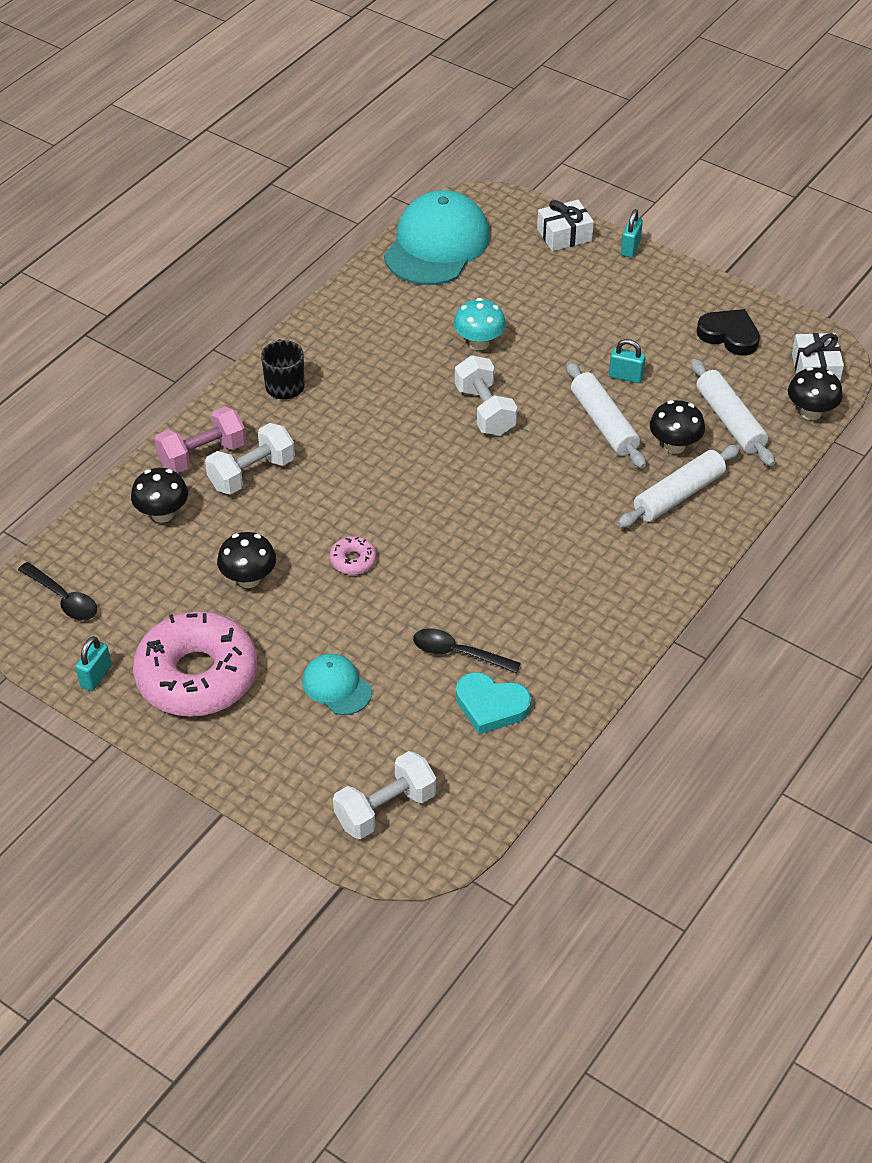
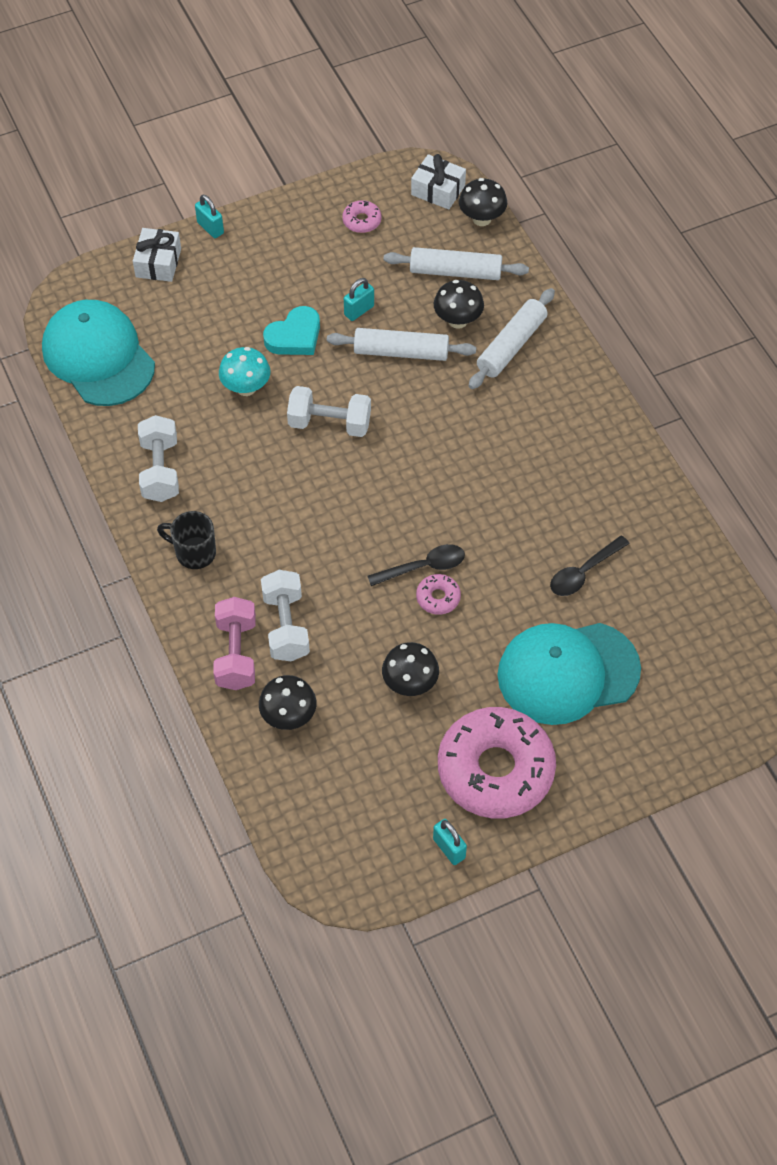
camera: 60 degrees left, 10 degrees up
black spoon [18,562,97,621] -> black spoon moved to [367,544,465,586]
turquoise cap [302,654,372,715] -> turquoise cap [498,623,641,725], size x2.03
white dumbbell [333,751,436,839] -> white dumbbell moved to [138,415,179,502]
turquoise heart [456,672,531,734] -> turquoise heart moved to [263,306,320,355]
white rolling pin [618,445,740,528] -> white rolling pin turned 45 degrees clockwise [469,288,555,389]
black heart [697,309,760,356] -> pink donut [342,200,382,233]

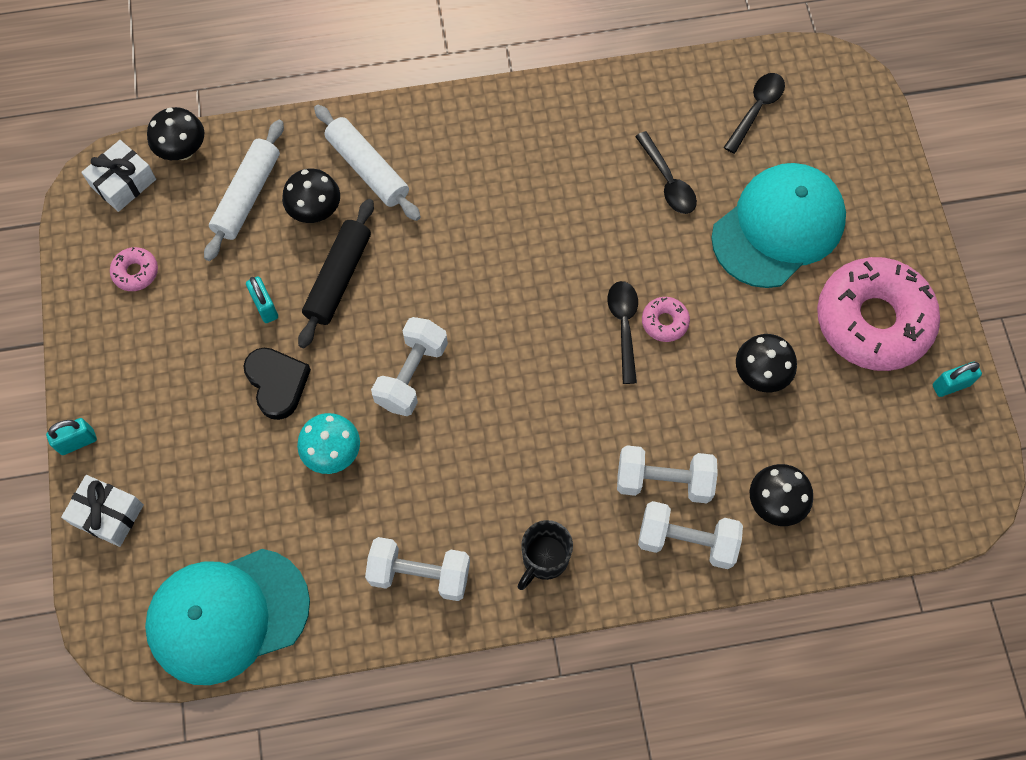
camera: 75 degrees left, 10 degrees up
pink dumbbell [213,597,256,690] -> white dumbbell [638,501,743,569]
turquoise heart [263,306,320,355] -> black heart [243,348,311,420]
white rolling pin [327,328,476,361] -> black rolling pin [298,199,374,348]
turquoise cap [498,623,641,725] -> turquoise cap turned 135 degrees counterclockwise [711,163,846,288]
none -> black spoon [723,73,785,154]

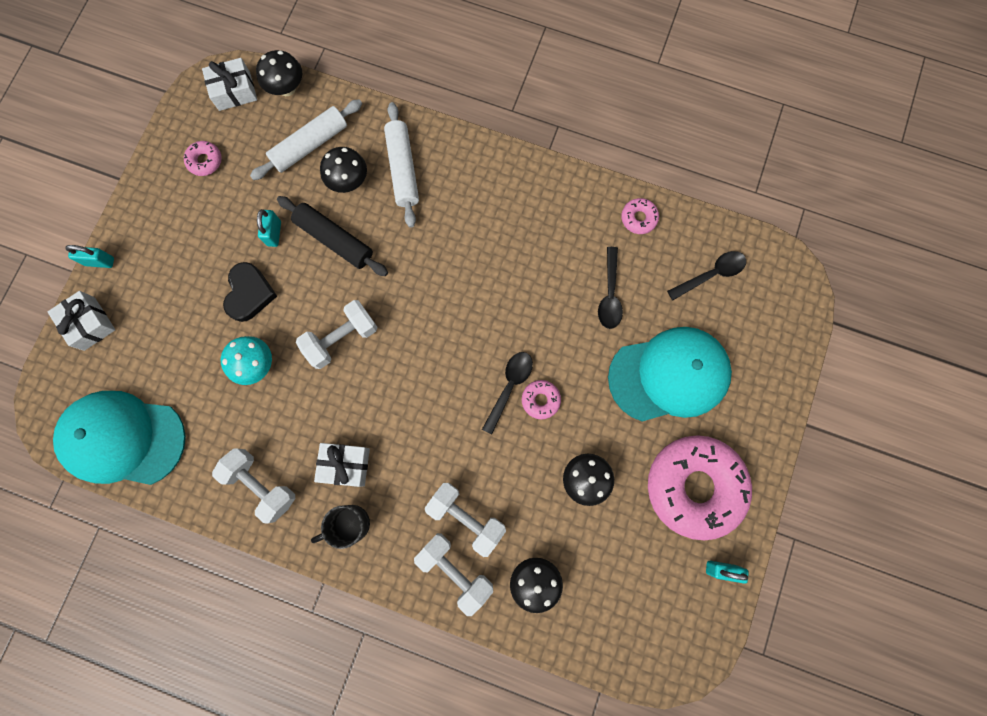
camera: 30 degrees right, 10 degrees up
black rolling pin [298,199,374,348] -> black rolling pin turned 75 degrees clockwise [277,196,388,276]
none -> white gift [314,443,370,487]
none -> pink donut [621,198,659,234]

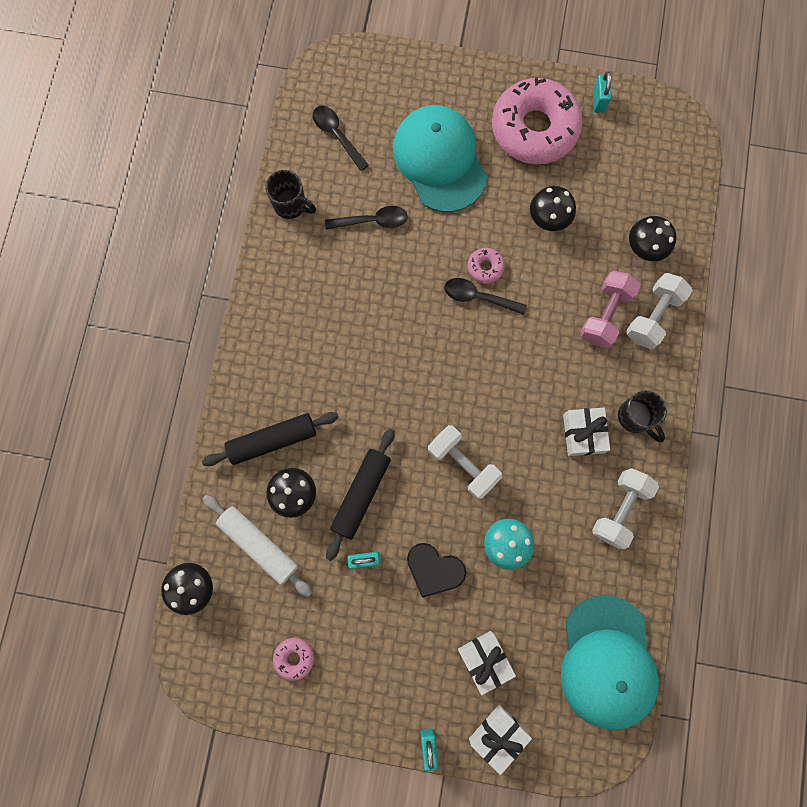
camera: 100 degrees left, 0 degrees up
white gift [202,58,257,111] -> white gift moved to [458,631,516,695]
black heart [223,262,277,322] -> black heart turned 150 degrees counterclockwise [407,543,466,598]
white rolling pin [384,102,419,228] -> black rolling pin [202,412,339,466]
white dumbbell [425,483,506,557] -> pink dumbbell [580,271,641,348]
pink donut [621,198,659,234] -> black mug [265,170,316,219]

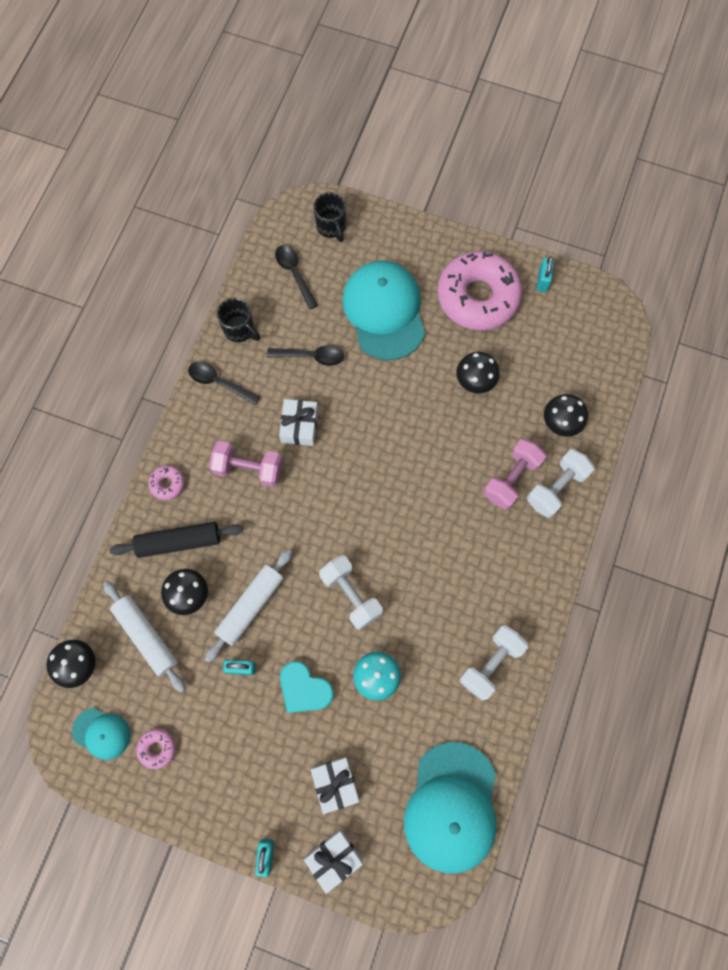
camera: 10 degrees right, 5 degrees down
black rolling pin [326,429,395,561] -> white rolling pin [205,549,292,663]
black heart [407,543,466,598] -> turquoise heart [280,661,334,713]
black spoon [444,278,527,315] -> black spoon moved to [188,361,260,405]
pink donut [468,248,505,284] -> pink donut moved to [148,465,185,500]
white gift [563,408,610,456] -> white gift moved to [279,399,318,446]
black mug [618,390,667,442] -> black mug moved to [313,192,346,242]
none -> turquoise cap [72,708,131,760]
none -> pink dumbbell [209,441,283,487]

